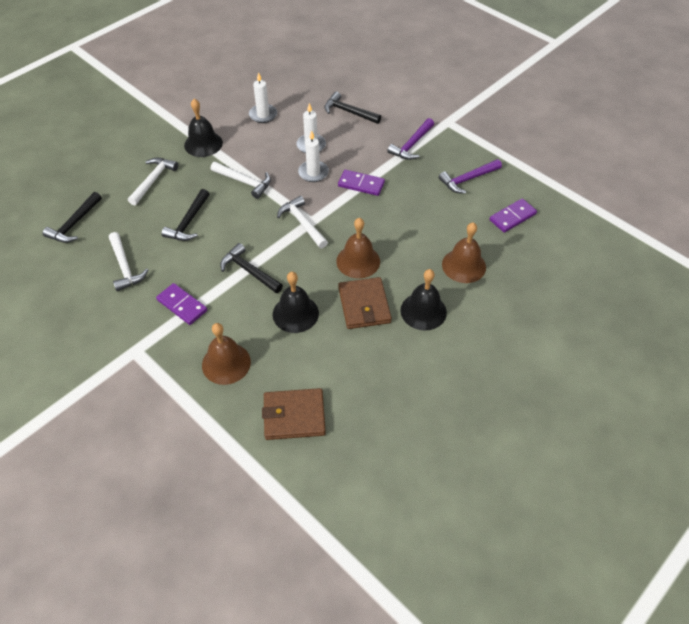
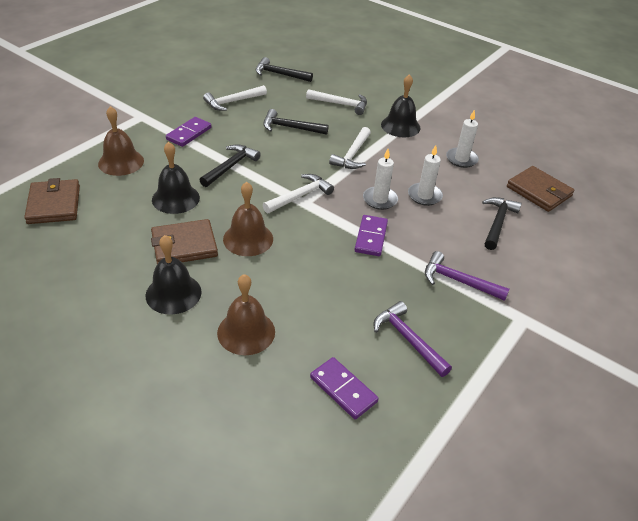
camera: 80 degrees right, 10 degrees down
none -> brown wallet [507,166,575,212]

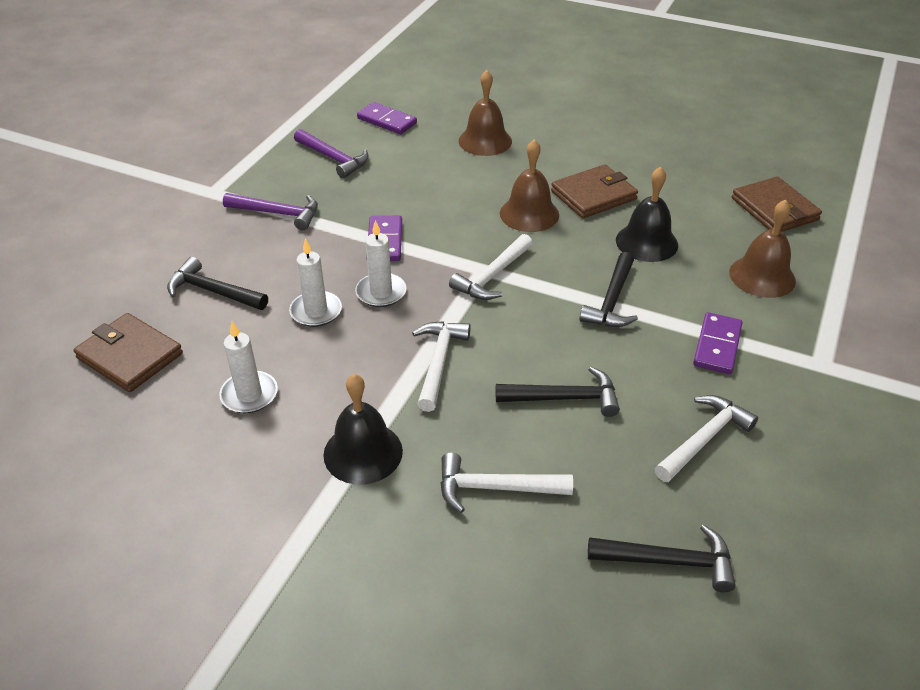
camera: 170 degrees right, 0 degrees up
black bell [146,235,202,314] -> none
black hammer [482,197,522,250] -> black hammer turned 105 degrees clockwise [167,257,268,310]

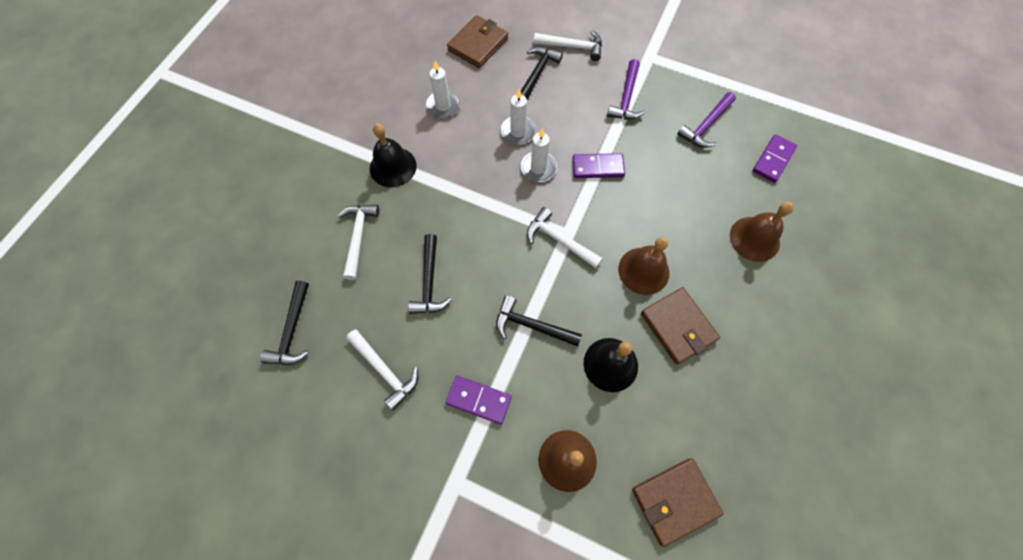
camera: 90 degrees right, 25 degrees up
white hammer [412,321,471,412] -> white hammer moved to [534,30,602,61]

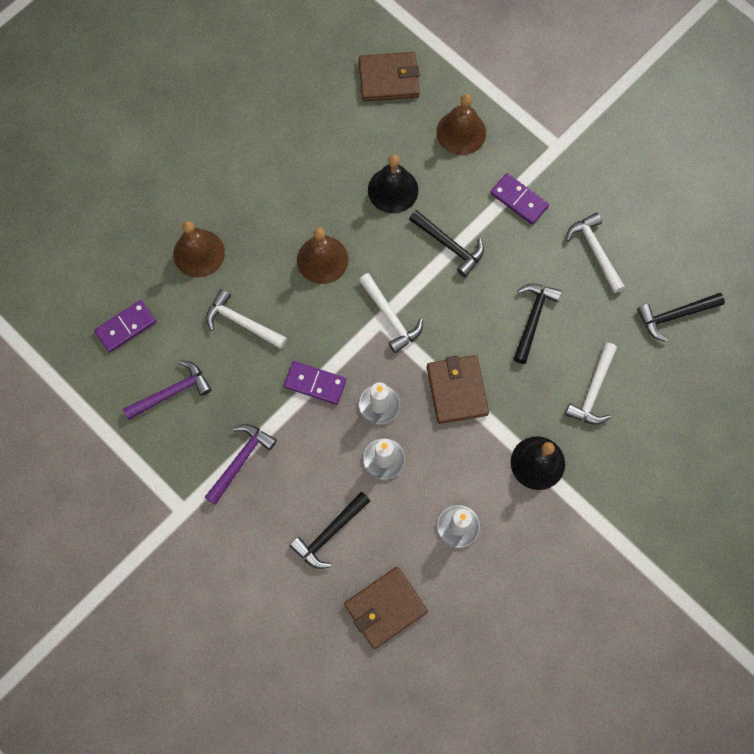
camera: 160 degrees left, 5 degrees up
black hammer [260,281,309,365] -> black hammer turned 135 degrees counterclockwise [637,293,725,342]
white hammer [534,30,602,61] -> white hammer moved to [206,289,287,349]
brown wallet [641,287,720,365] -> brown wallet moved to [427,355,489,424]

